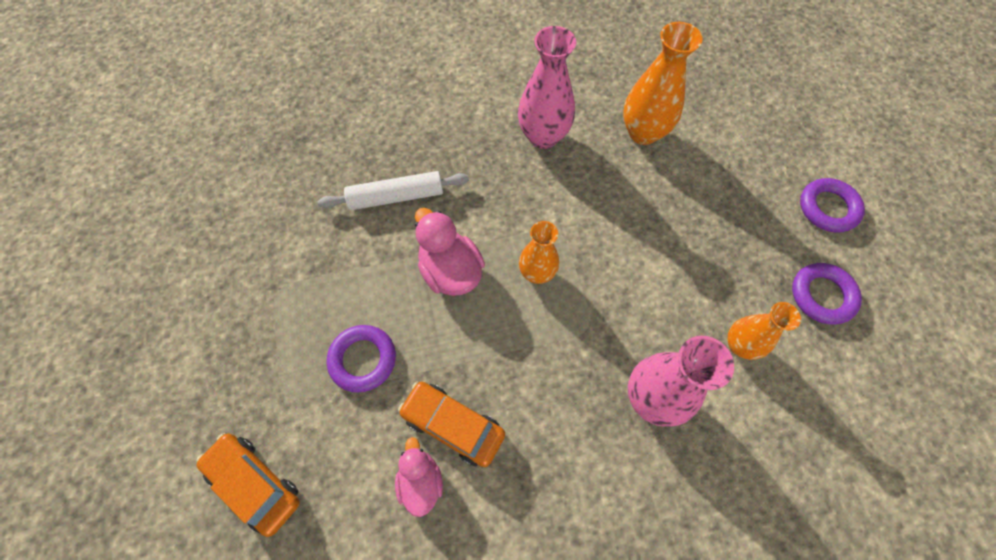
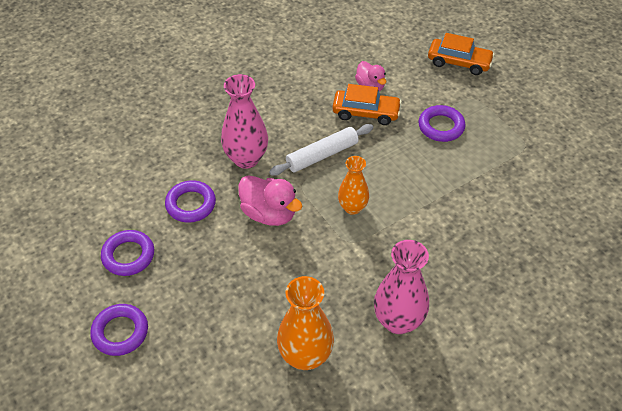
camera: 160 degrees right, 15 degrees down
white rolling pin [318,171,469,210] -> white rolling pin moved to [269,124,373,176]
pink duck [415,208,485,296] -> pink duck moved to [238,175,303,226]
orange vase [728,302,801,360] -> purple ring [165,180,216,223]

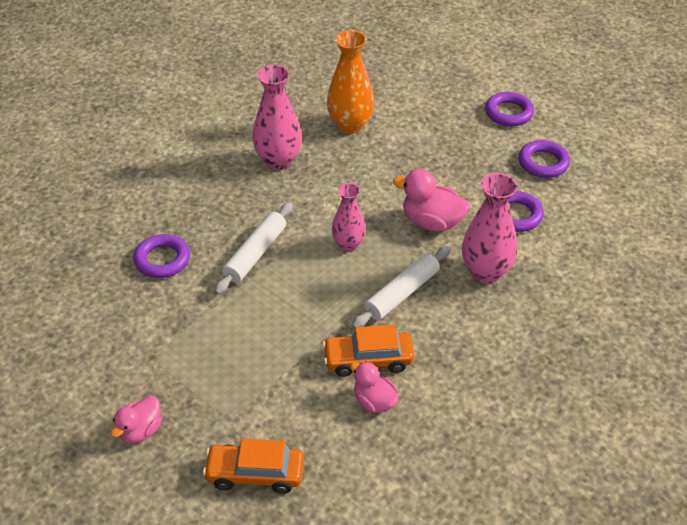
camera: 165 degrees right, 5 degrees down
orange vase [338,156,369,215] -> pink vase [332,183,366,251]
purple ring [418,105,465,142] -> purple ring moved to [133,234,190,278]
none -> pink duck [110,396,162,444]
none -> white rolling pin [214,202,293,294]

